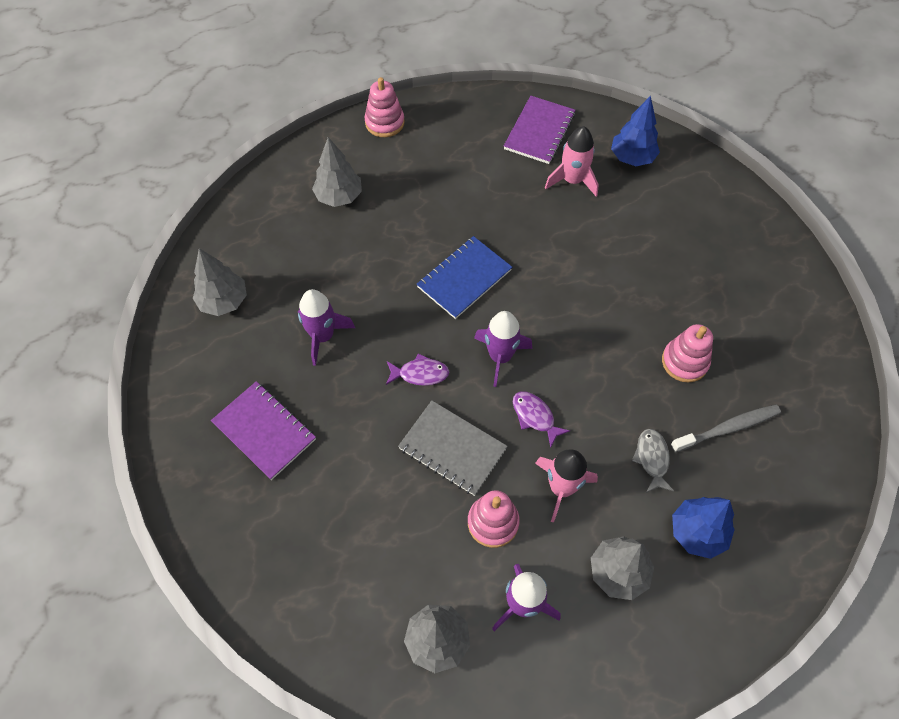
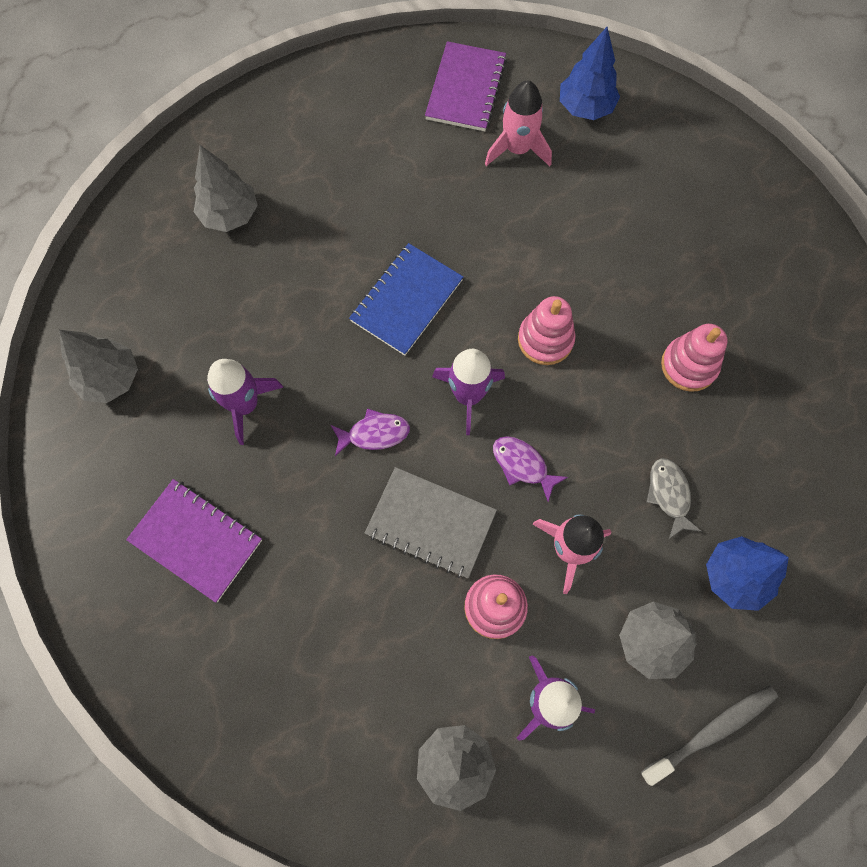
camera: 10 degrees left, 10 degrees up
pink stacking toy [365,77,405,137] -> pink stacking toy moved to [518,296,576,365]
grey toothbrush [671,405,781,453] -> grey toothbrush moved to [641,685,778,786]

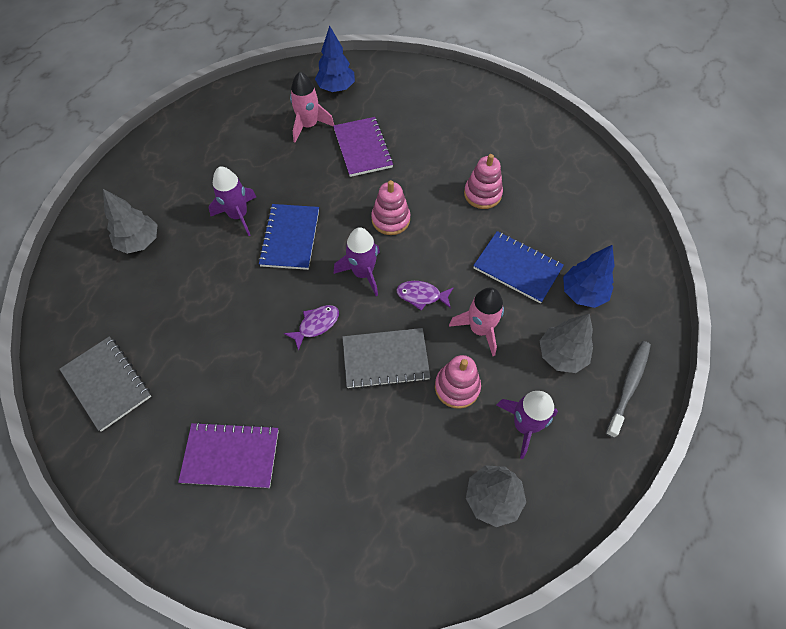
camera: 30 degrees left, 10 degrees down
grey tree [59,330,138,403] -> grey notebook [60,336,151,432]
purple rocket [207,359,283,445] -> purple rocket moved to [209,166,256,236]
purple notebook [425,41,507,131] -> purple notebook moved to [333,117,393,177]
grey fish [647,458,701,539] -> blue notebook [473,231,564,303]

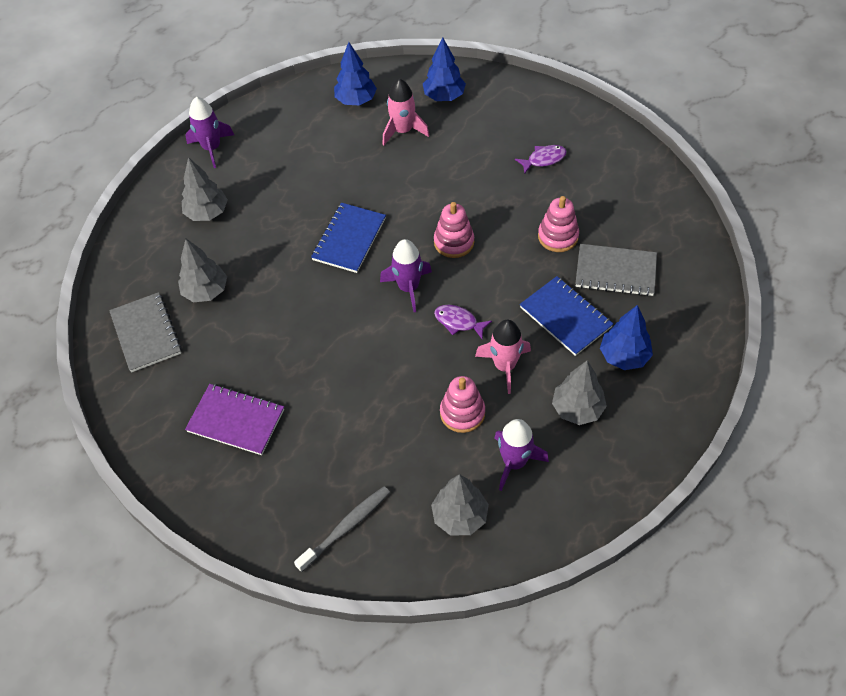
camera: 20 degrees right, 5 degrees down
purple rocket [209,166,256,236] -> purple rocket moved to [185,97,234,168]
purple fish [284,305,339,351] -> purple fish moved to [515,145,567,174]
purple notebook [333,117,393,177] -> none
grey notebook [342,328,430,389] -> grey notebook moved to [575,244,657,296]
grey toothbrush [606,341,651,438] -> grey toothbrush moved to [294,486,390,572]
none -> grey tree [178,239,227,302]
none -> blue tree [334,42,377,105]

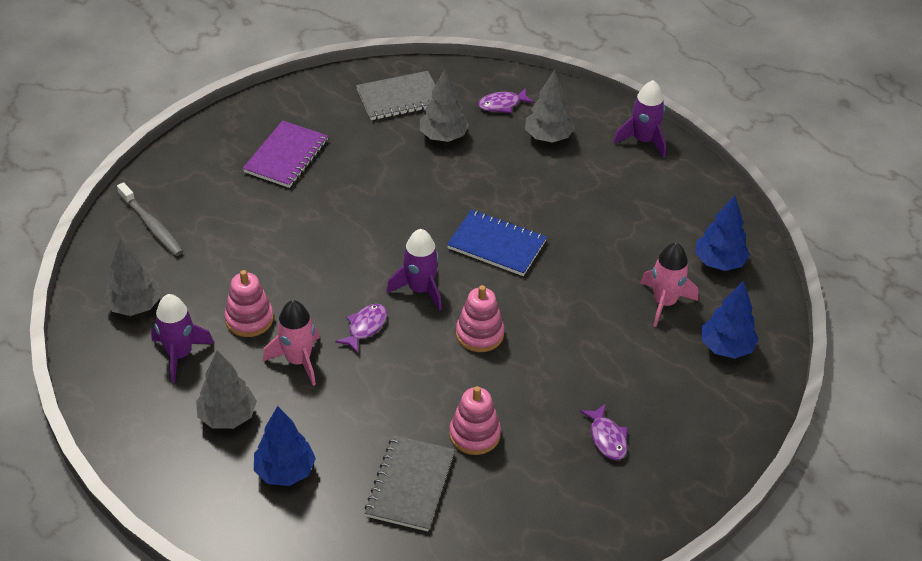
camera: 90 degrees right, 10 degrees down
blue notebook [520,276,613,356] -> none
none -> purple fish [478,88,534,113]

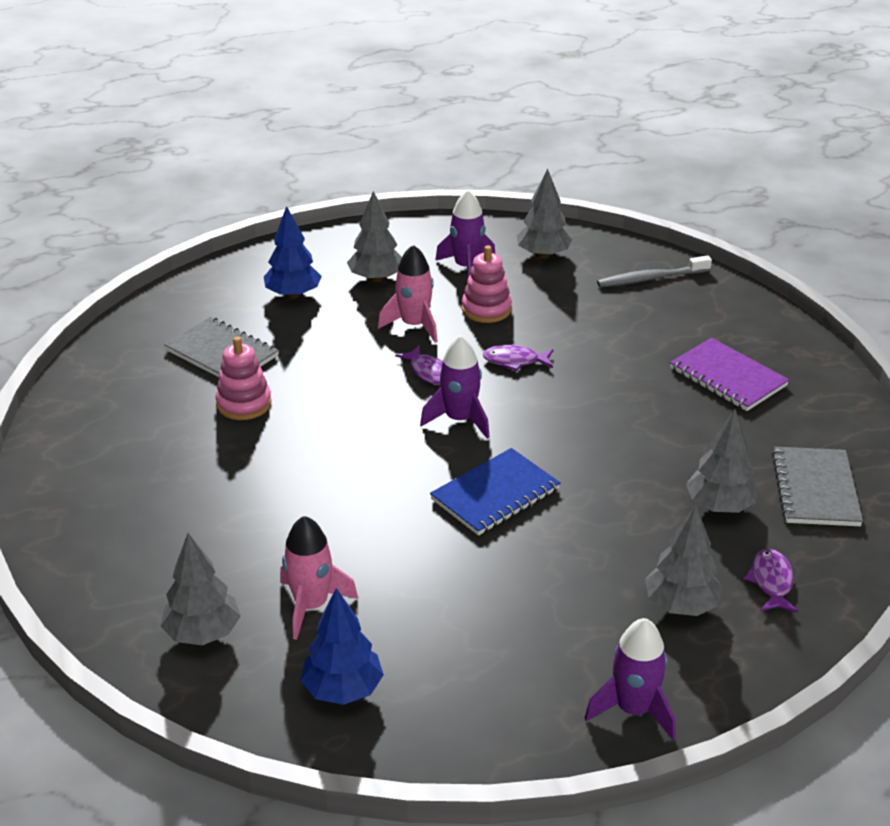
camera: 115 degrees right, 10 degrees down
pink stacking toy [456,285,504,352] -> none
purple fish [580,404,628,460] -> purple fish moved to [483,345,554,371]
blue tree [702,281,759,359] -> grey tree [161,533,241,645]

